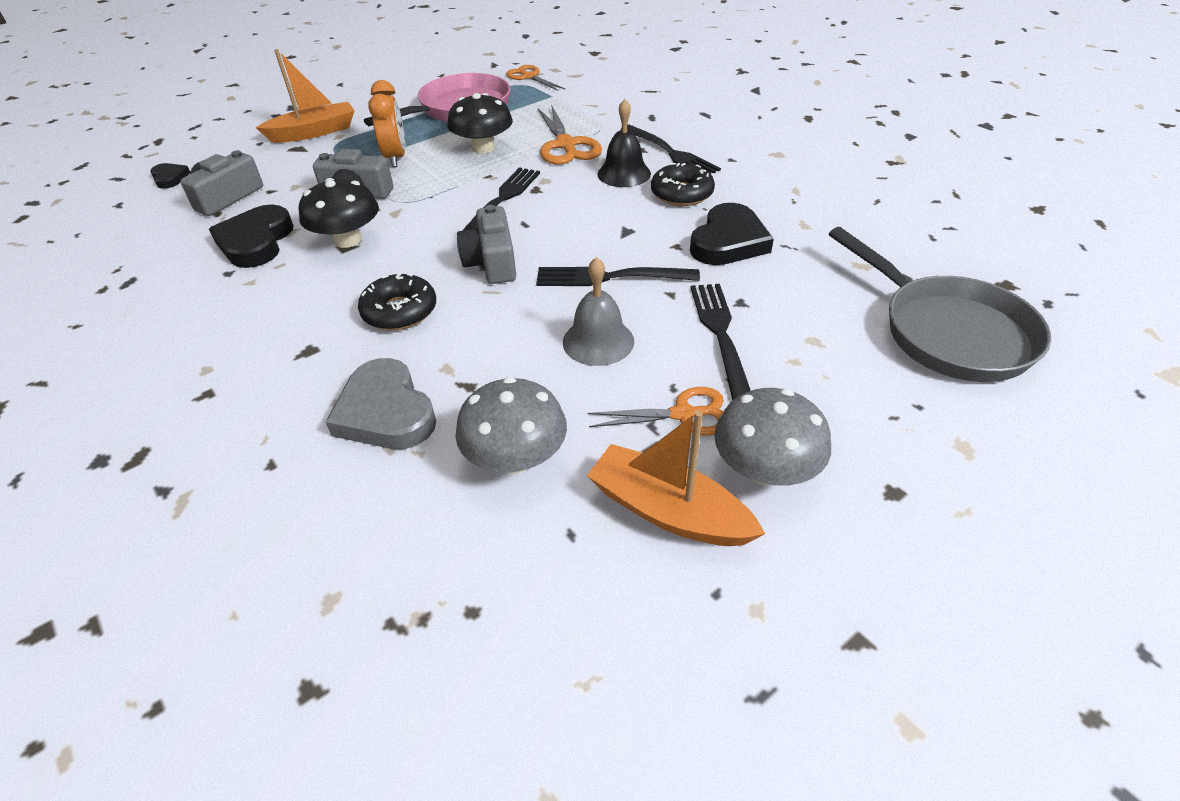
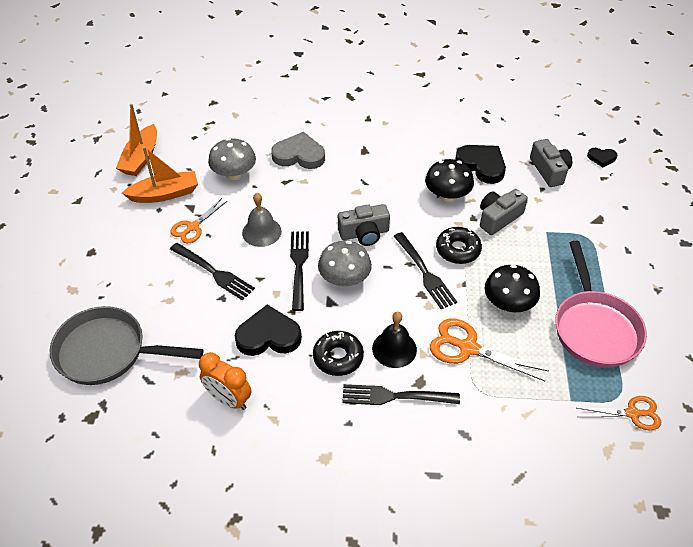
camera: 130 degrees right, 5 degrees up
orange boat [256,49,355,143] -> orange boat moved to [116,104,157,176]
black donut [358,273,436,330] -> black donut moved to [436,227,482,264]
orange clock [368,80,406,167] -> orange clock moved to [199,352,251,410]
grey camera [457,205,516,284] -> grey camera turned 135 degrees clockwise [338,204,390,246]
black fork [536,267,700,286] -> black fork turned 45 degrees counterclockwise [290,231,309,311]
black heart [690,203,774,265] -> black heart turned 105 degrees clockwise [235,305,302,356]
grey mushroom [714,388,831,485] -> grey mushroom moved to [318,241,372,287]

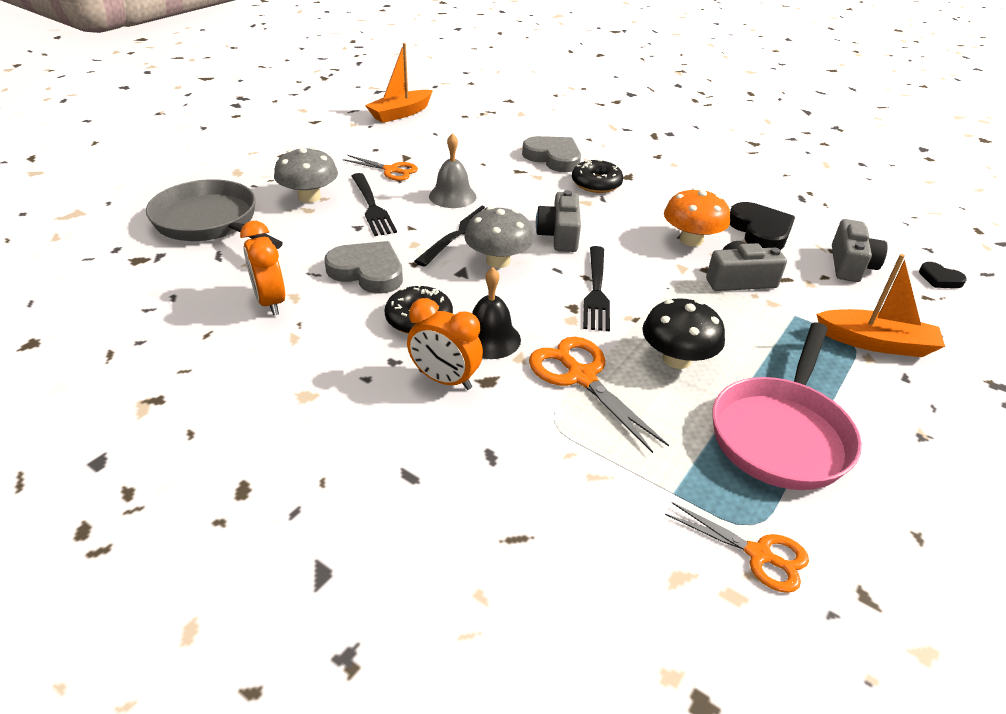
camera: 30 degrees right, 10 degrees down
orange boat [122,146,198,203] -> orange boat moved to [816,254,945,357]
orange scissors [171,198,227,244] -> orange scissors turned 135 degrees counterclockwise [343,155,418,181]
grey mushroom [208,138,256,180] -> grey mushroom moved to [274,147,338,203]
black heart [235,305,302,356] -> grey heart [324,241,403,294]
grey camera [338,204,390,246] -> grey camera turned 75 degrees clockwise [536,190,581,252]
black fork [342,384,460,405] -> orange clock [407,298,483,390]
black mushroom [425,159,474,202] -> orange mushroom [664,188,730,247]
black donut [436,227,482,264] -> black donut moved to [572,159,623,193]

